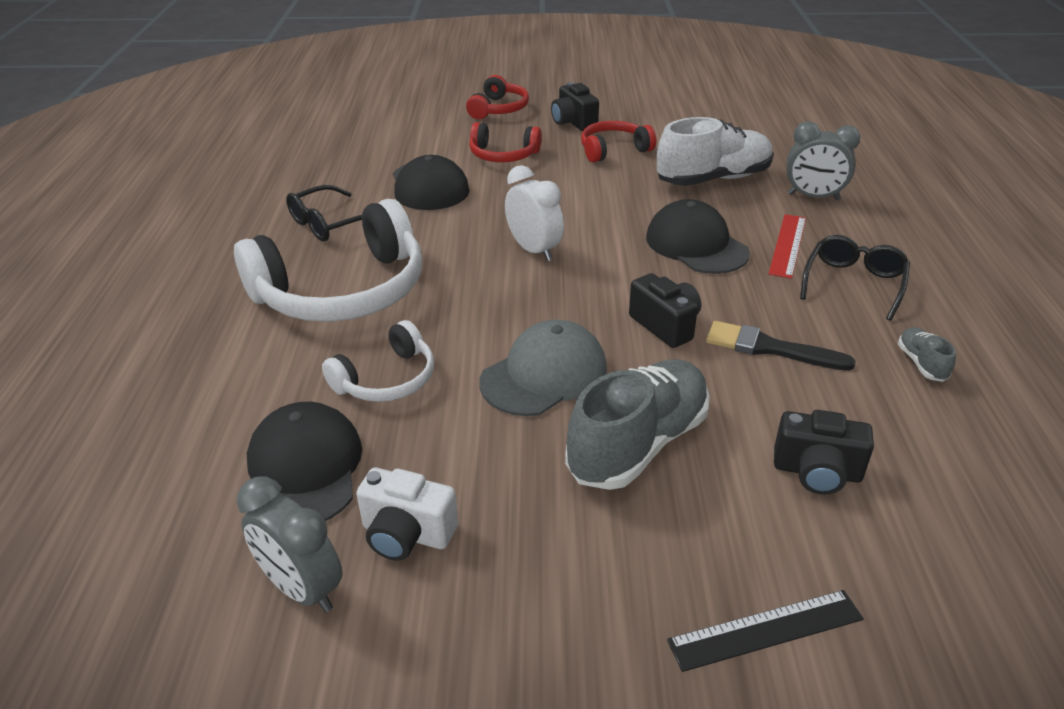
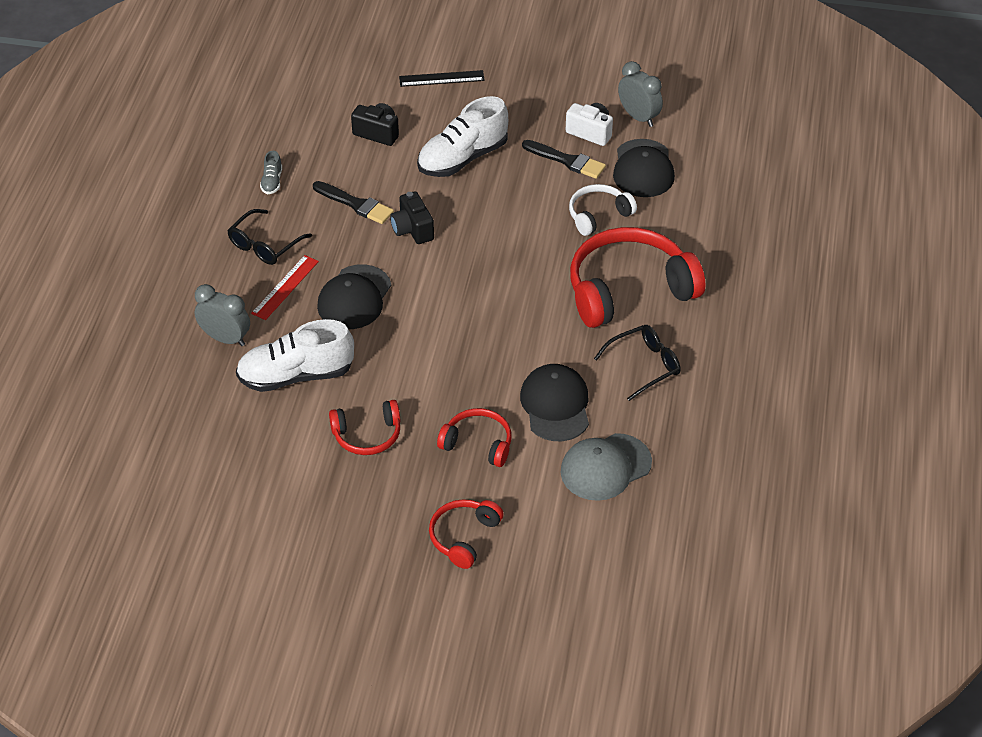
camera: 170 degrees left, 10 degrees up
white headphones [234,199,422,322] -> red headphones [570,227,705,328]
grey cap [480,320,607,416] -> grey cap moved to [560,433,652,501]
white clock [505,165,564,261] -> none
black camera [551,82,599,131] -> none
grey shoe [565,360,710,490] -> white shoe [417,96,508,177]
black cap [646,199,750,274] -> black cap turned 45 degrees clockwise [317,264,391,329]
none -> black brush [522,140,606,179]

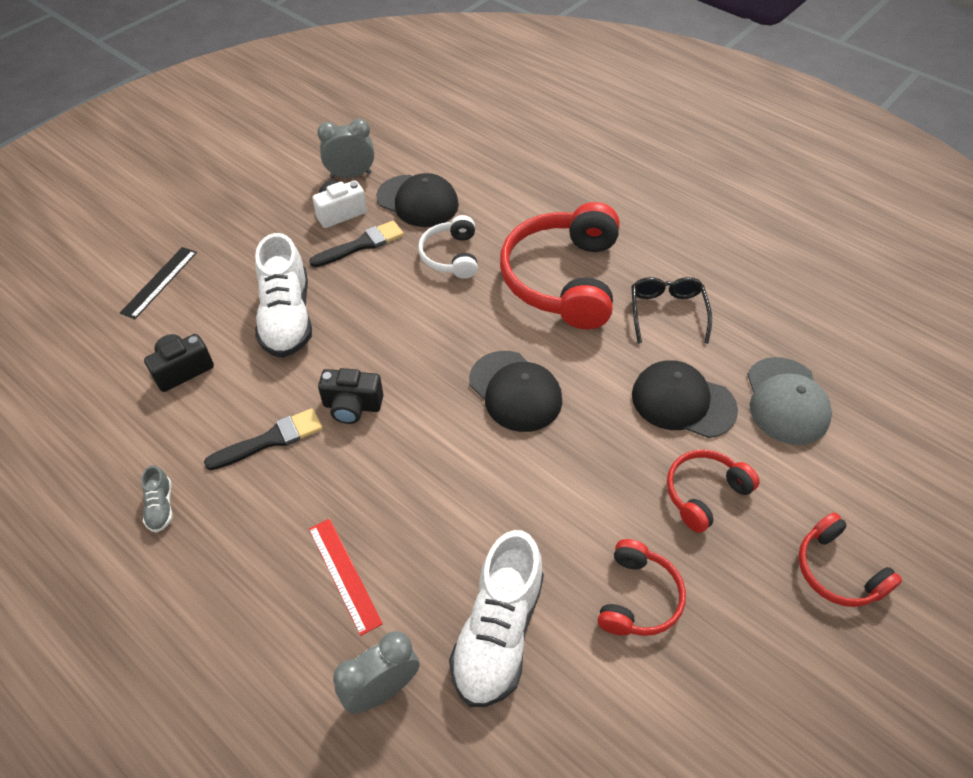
camera: 60 degrees left, 5 degrees up
black glasses [227,209,312,265] -> none
grey shoe [260,151,282,194] -> grey shoe turned 45 degrees clockwise [141,465,173,533]
black cap [317,264,391,329] -> black cap moved to [469,351,562,432]

